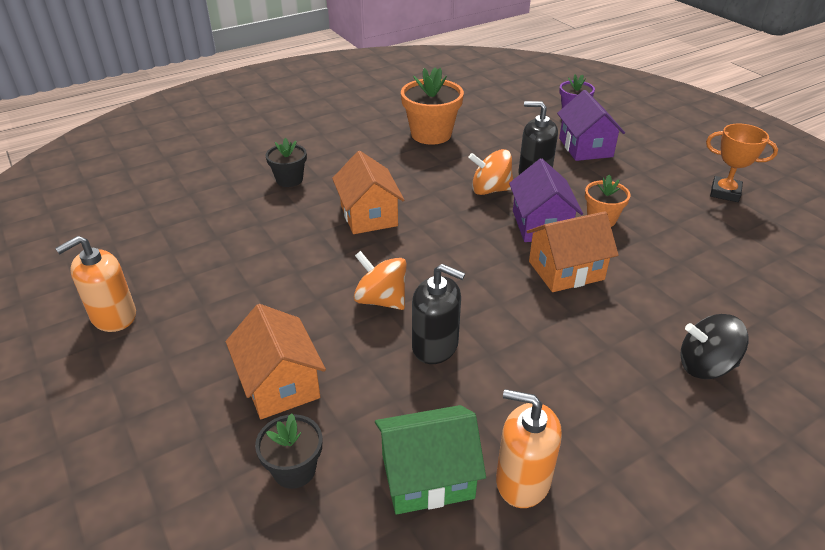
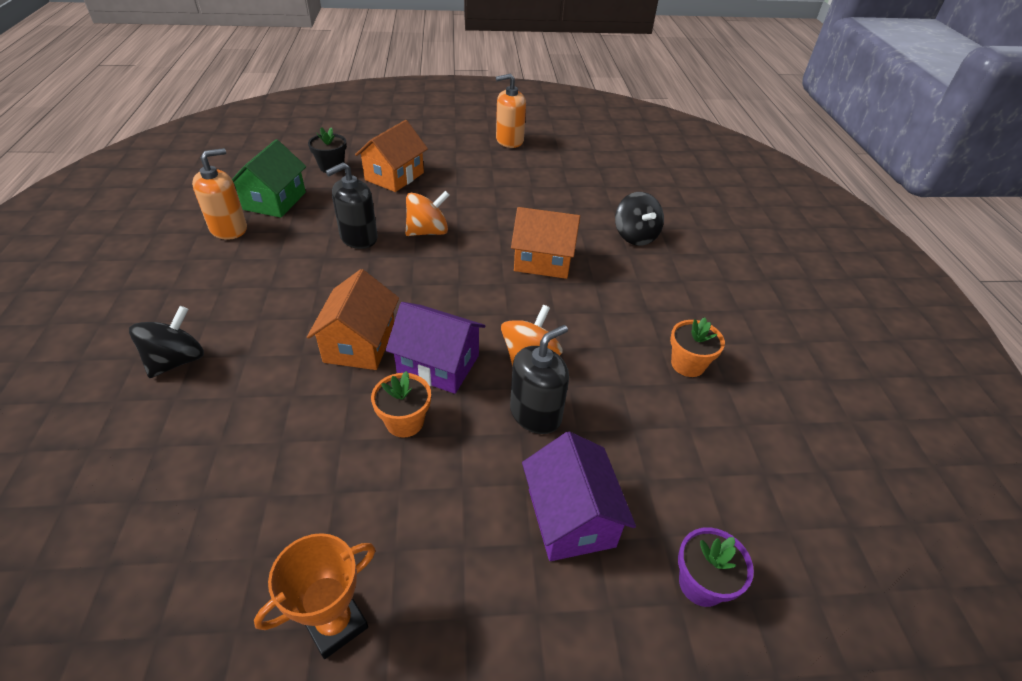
camera: 115 degrees right, 5 degrees up
orange soap dispenser [55,236,136,332] -> orange soap dispenser turned 90 degrees counterclockwise [496,74,526,148]
orange house [226,304,326,419] -> orange house turned 60 degrees counterclockwise [355,120,428,192]
black flower pot [266,138,307,187] -> black spinning top [615,192,664,246]
orange flower pot [401,67,464,145] -> orange flower pot [670,317,725,377], size x0.59
purple house [557,90,625,161] -> purple house turned 60 degrees clockwise [522,431,636,561]

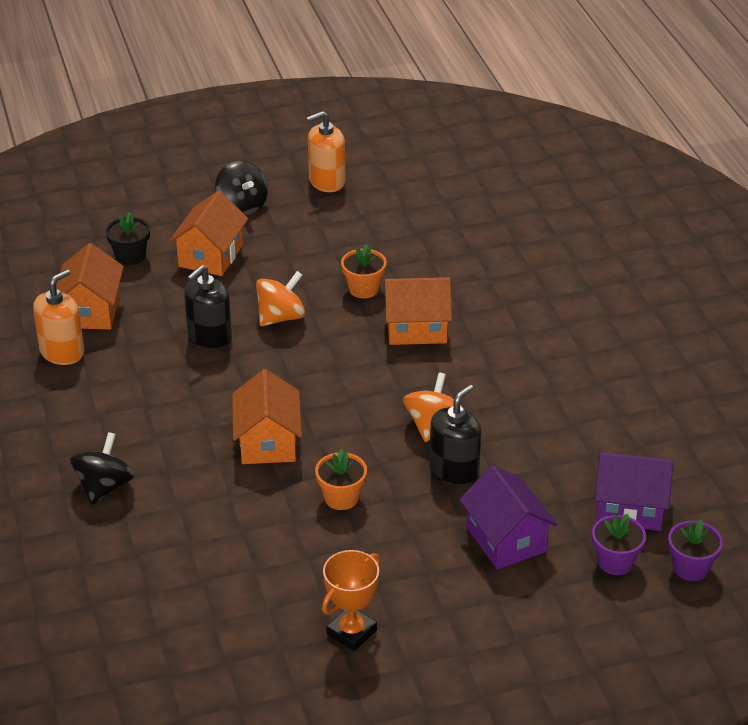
camera: 10 degrees left, 5 degrees down
green house [232,139,306,218] -> orange house [56,243,124,330]
purple house [386,302,485,394] -> purple house moved to [595,452,674,531]
black spinning top [615,192,664,246] -> black spinning top moved to [215,161,268,215]
orange flower pot [670,317,725,377] -> orange flower pot moved to [341,244,386,298]
none -> purple flower pot [668,519,723,581]

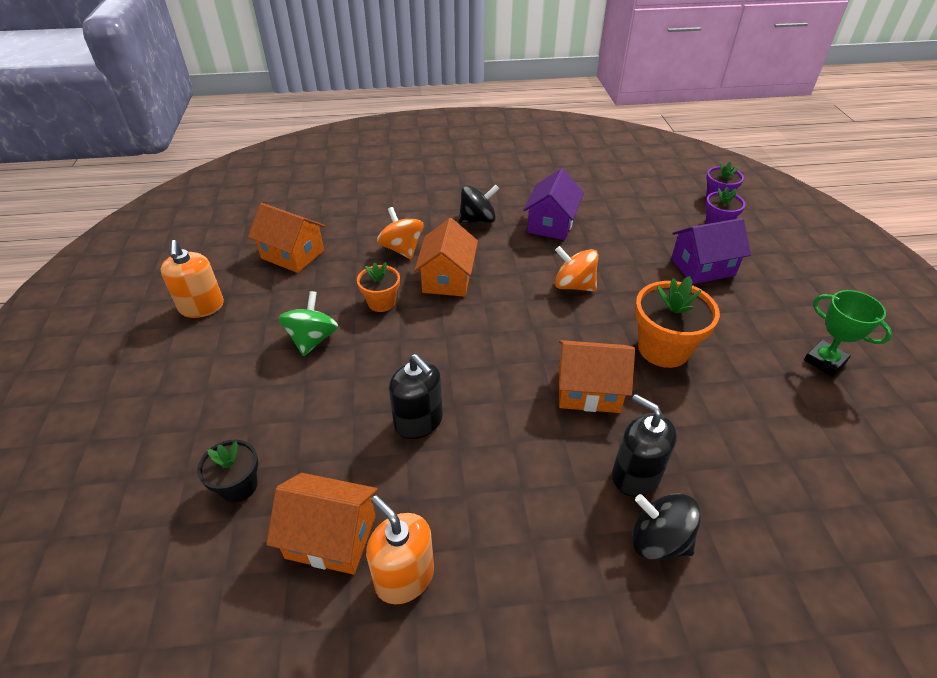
camera: 80 degrees left, 5 degrees up
orange house [169,191,248,276] -> orange house moved to [248,203,325,273]
black spinning top [215,161,268,215] -> black spinning top moved to [459,185,499,223]
orange spinning top [256,271,306,326] -> orange spinning top moved to [377,207,424,259]
orange flower pot [315,449,367,510] -> orange flower pot [635,276,720,368], size x1.69
orange trophy [322,550,380,651] -> green trophy [804,290,892,377]
black soap dispenser [429,384,481,486] -> black soap dispenser moved to [612,394,677,497]
purple house [595,452,674,531] -> purple house moved to [523,168,584,240]
none -> green spinning top [278,291,338,356]

